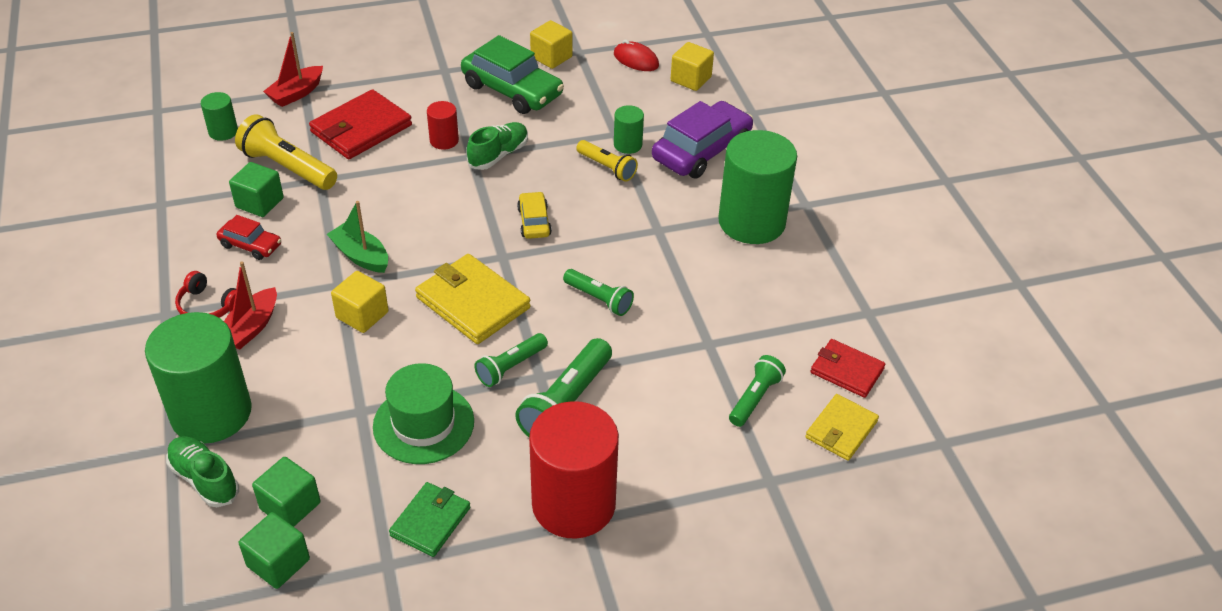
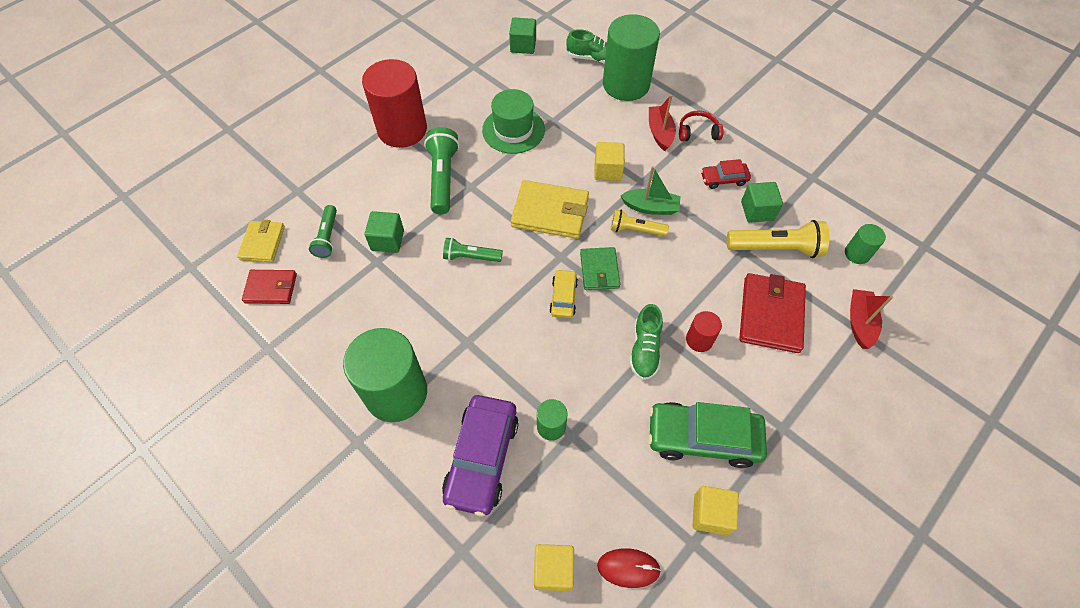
camera: 150 degrees right, 15 degrees up
green cube [252,457,320,527] -> green cube moved to [365,211,404,253]
green wallet [389,482,470,557] -> green wallet moved to [580,247,620,290]
green flashlight [474,333,548,387] -> none
yellow car [517,192,552,239] -> yellow car turned 135 degrees counterclockwise [549,269,578,318]
yellow flashlight [576,140,638,182] -> yellow flashlight moved to [610,209,669,236]

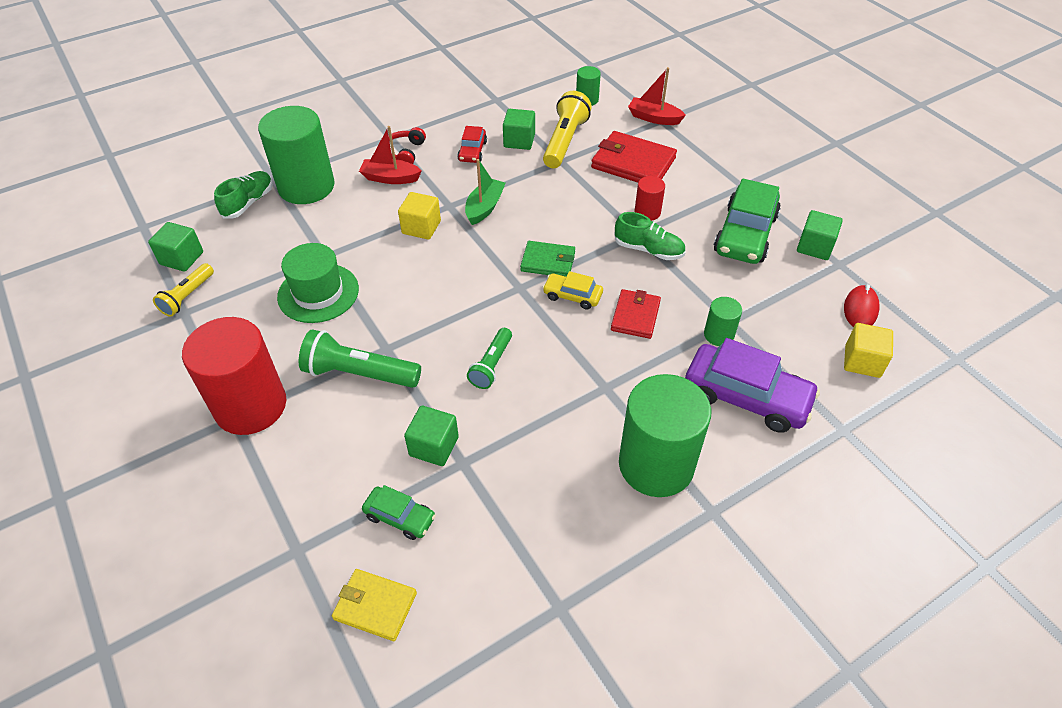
camera: 75 degrees left, 10 degrees down
red wallet [242,270,297,304] -> red wallet moved to [611,289,661,339]
green flashlight [309,205,337,258] -> green car [362,485,436,540]
yellow wallet [511,180,589,239] -> none
yellow flashlight [610,209,669,236] -> yellow flashlight moved to [153,263,214,317]
yellow cube [692,486,739,535] -> green cube [797,210,843,260]

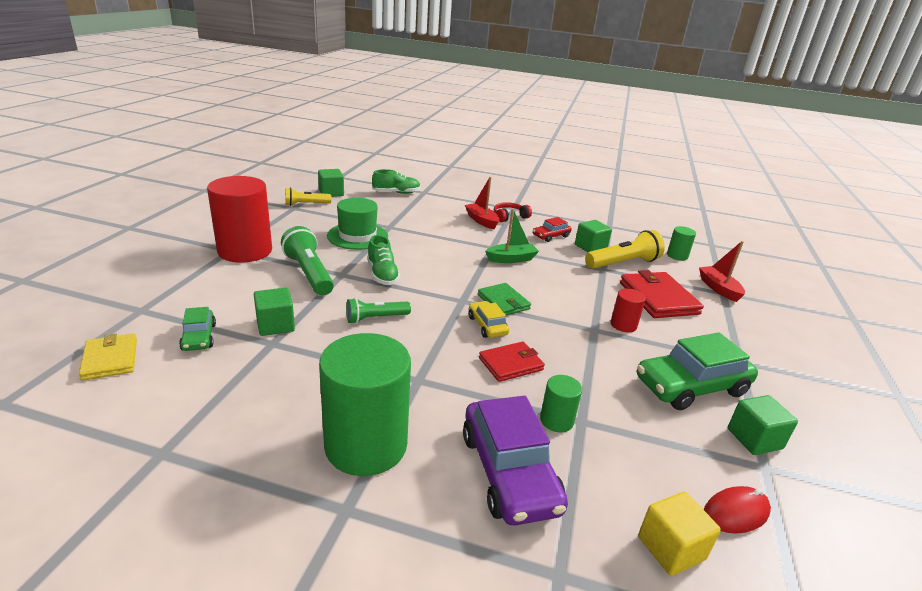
camera: 45 degrees right, 20 degrees down
green cylinder [258,106,335,204] -> none
yellow cube [398,192,441,239] -> none
green shoe [614,212,686,260] -> green shoe moved to [367,235,400,285]

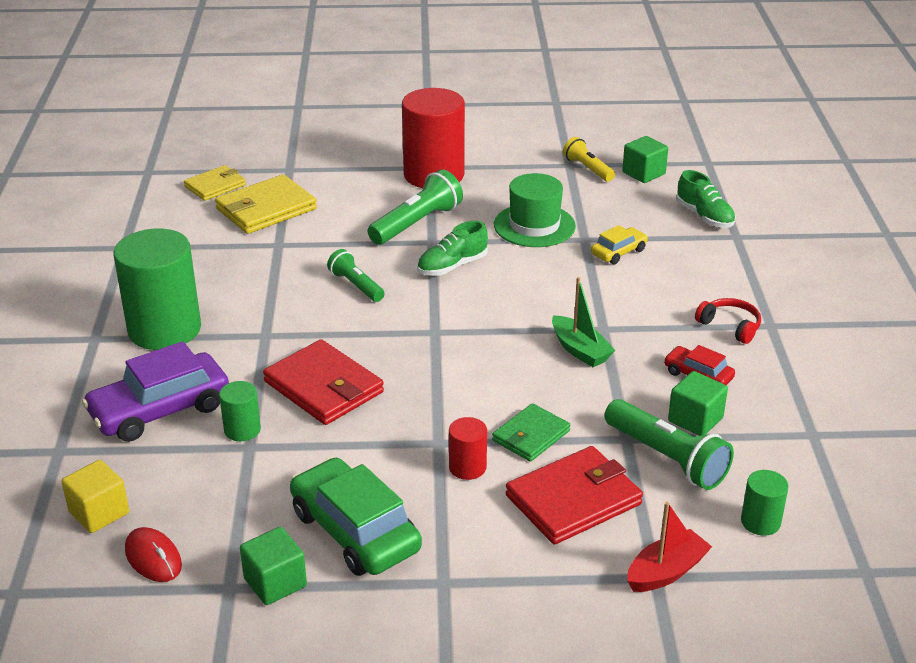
camera: 75 degrees right, 5 degrees up
green car [179,307,216,351] -> yellow wallet [215,174,317,234]
green cube [254,288,295,336] -> none
red boat [465,177,499,229] -> none
yellow car [469,301,509,338] -> yellow car moved to [591,225,648,264]
green wallet [478,283,531,316] -> green wallet moved to [492,403,570,462]
red wallet [479,341,545,382] -> red wallet [263,339,384,425], size x1.60
yellow flashlight [585,230,665,269] -> green flashlight [605,399,734,490]

